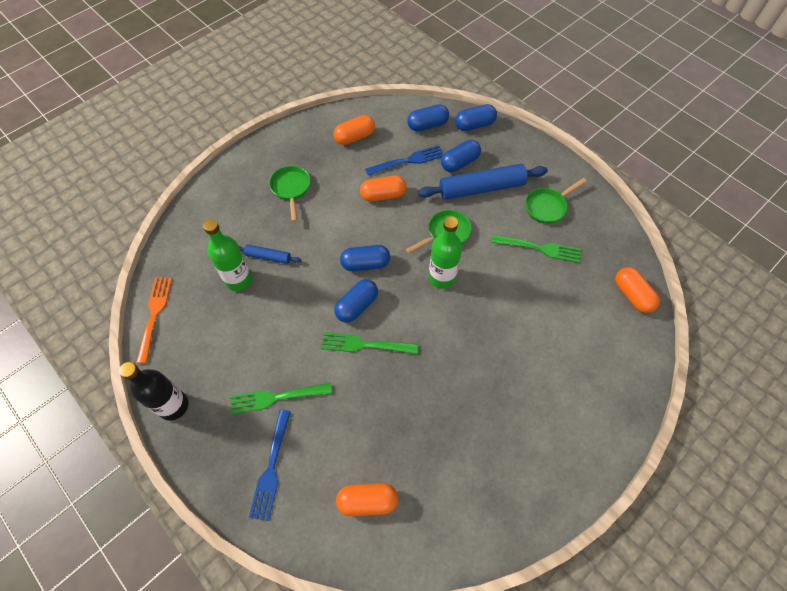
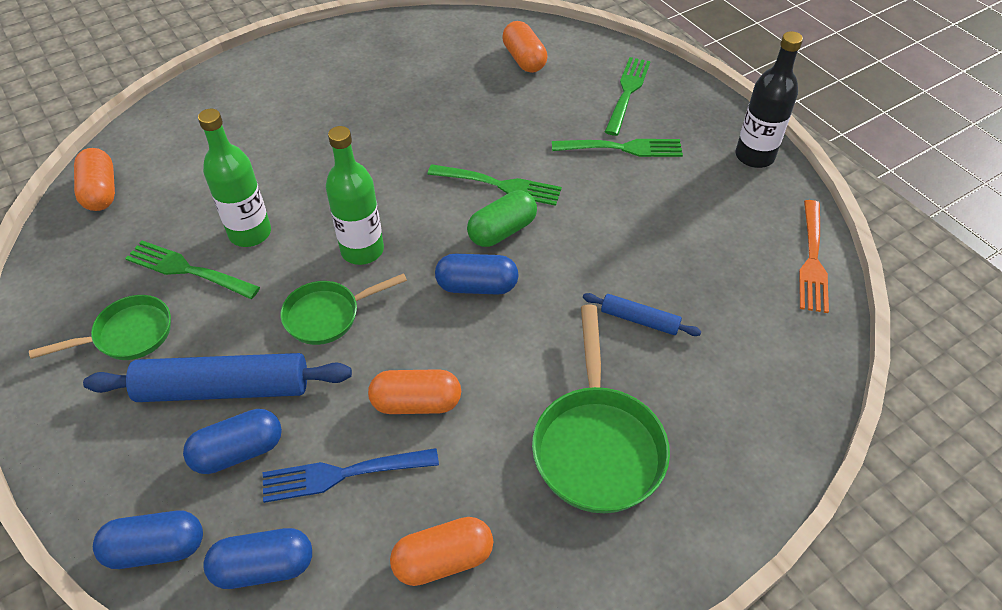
camera: 170 degrees left, 10 degrees down
green bottle [203,219,252,291] -> green bottle moved to [198,109,271,247]
blue fork [249,409,291,521] -> green fork [605,57,651,136]
green pan [269,166,310,222] -> green pan [532,305,670,513], size x1.59
blue capsule [334,279,378,322] -> green capsule [467,190,537,247]
orange capsule [336,483,398,516] -> orange capsule turned 60 degrees clockwise [502,21,547,73]

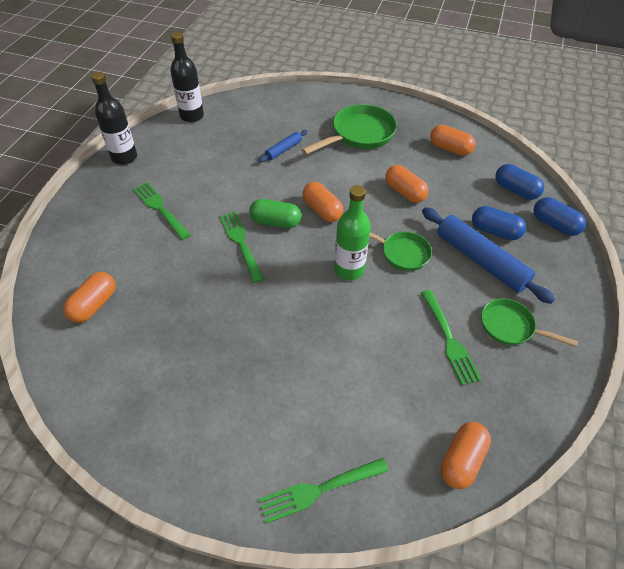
camera: 130 degrees left, 0 degrees up
green bottle [198,109,271,247] -> none
blue fork [263,448,439,503] -> none
blue capsule [435,254,519,295] -> orange capsule [303,182,343,222]
blue rolling pin [583,293,702,336] -> blue rolling pin turned 60 degrees clockwise [258,130,308,162]
green fork [605,57,651,136] -> green fork moved to [259,458,389,524]
orange fork [799,200,829,313] -> black bottle [170,32,204,122]

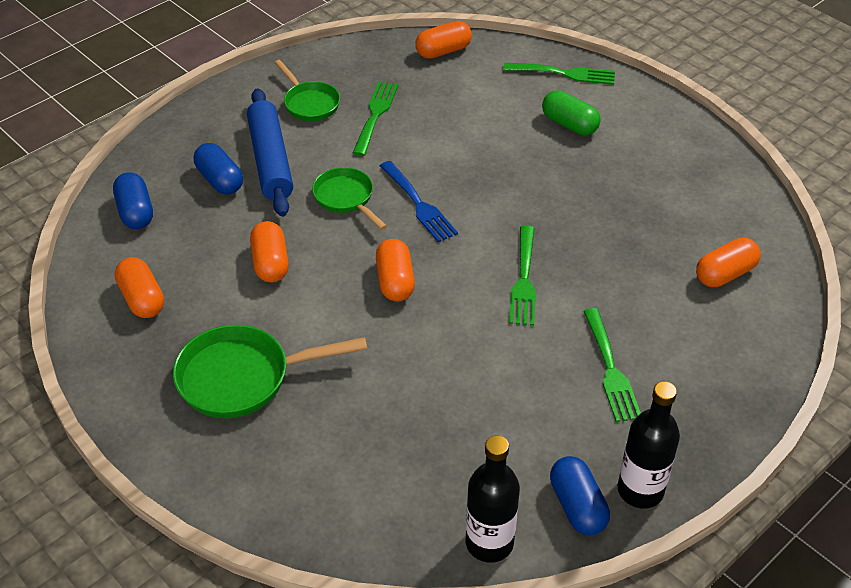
camera: 150 degrees left, 5 degrees down
green capsule [249,199,301,228] -> green capsule moved to [542,90,601,135]
blue rolling pin [258,130,308,162] -> none
green bottle [334,185,371,280] -> blue fork [380,161,458,242]
blue capsule [533,197,586,236] -> blue capsule moved to [550,456,610,536]

